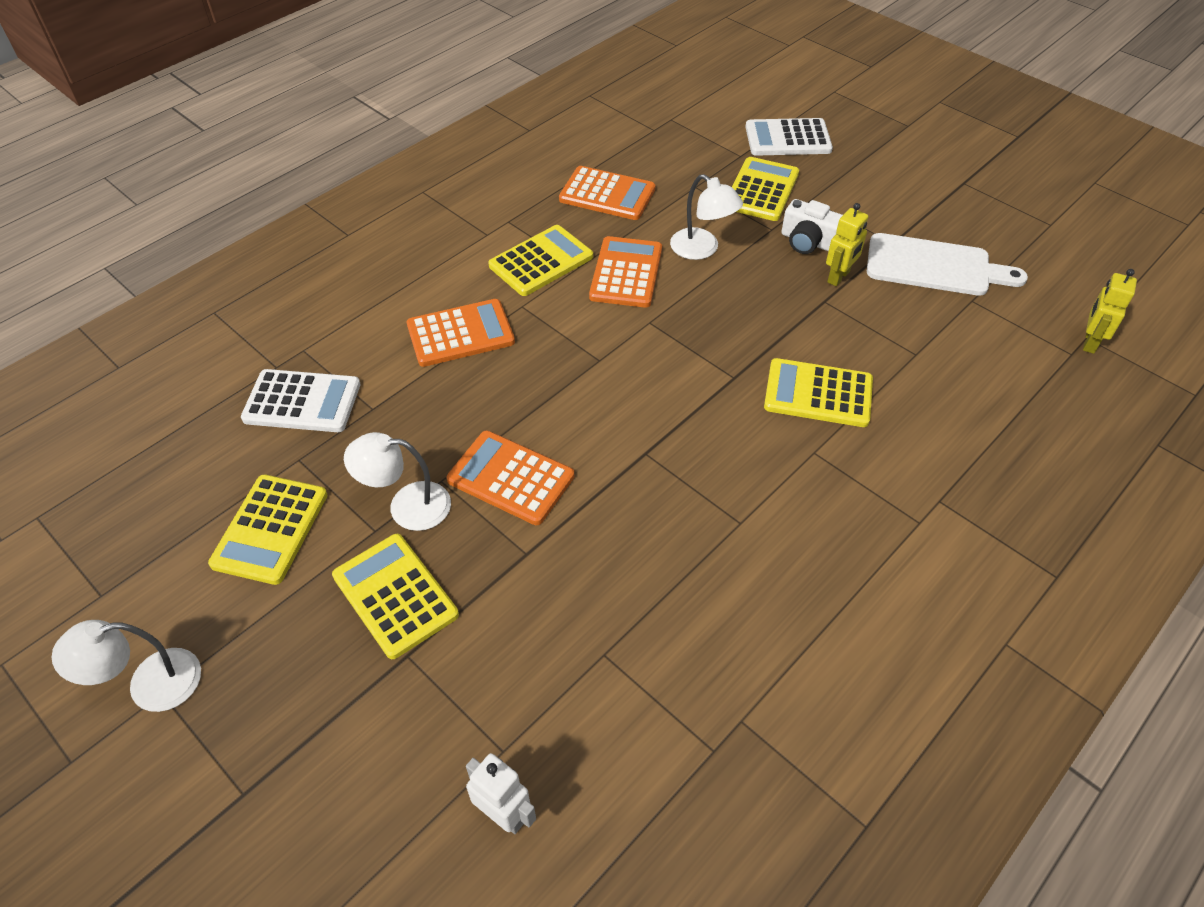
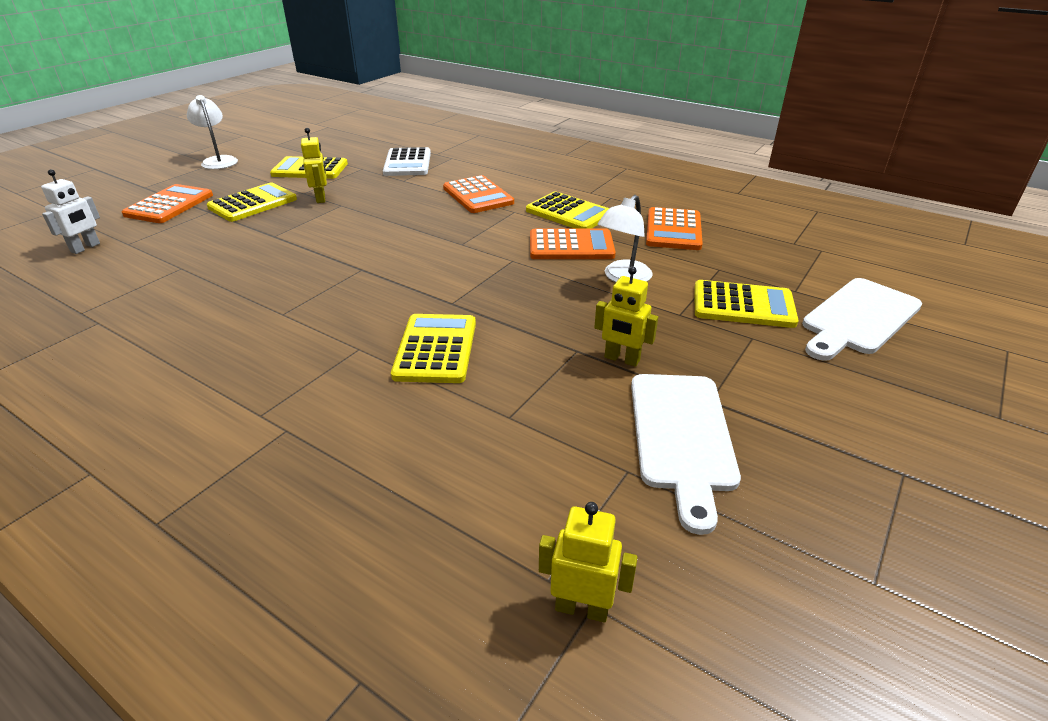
camera: 80 degrees right, 15 degrees down
white lamp [344,432,451,531] -> yellow robot [301,128,327,203]
orange calculator [447,431,575,525] -> orange calculator moved to [122,184,213,223]
white calculator [745,118,833,156] -> white cutting board [802,278,922,361]
white camera [781,199,843,254] -> none

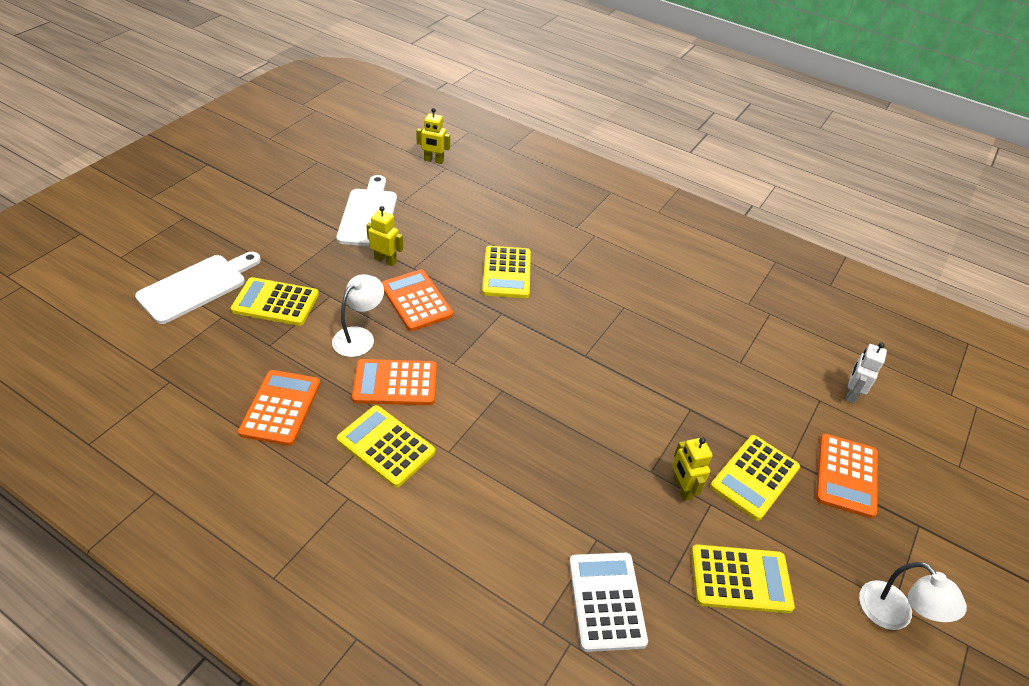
camera: 175 degrees right, 10 degrees up
orange calculator [443,175,514,213] -> orange calculator moved to [382,269,453,331]

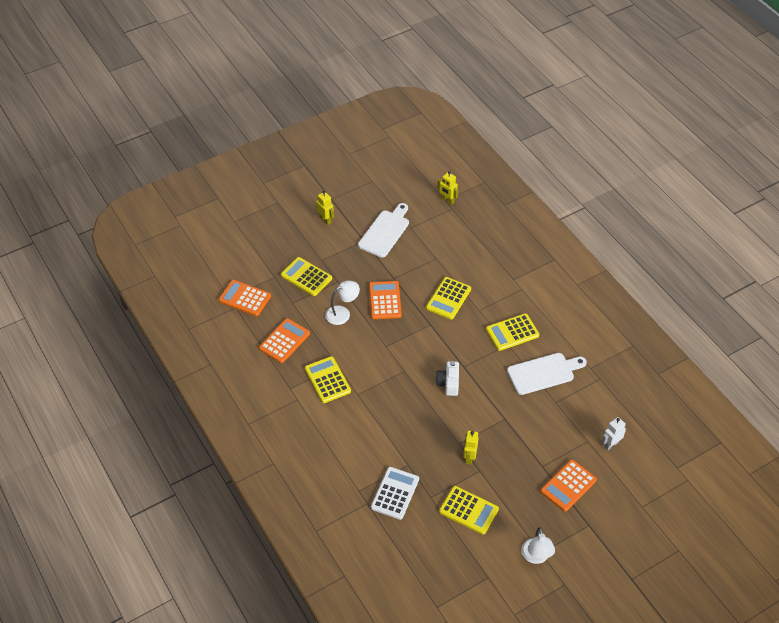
camera: 30 degrees right, 5 degrees up
white cutting board [135,252,261,324] -> white cutting board moved to [507,353,587,395]
orange calculator [352,359,437,405] -> orange calculator moved to [218,280,271,316]
yellow robot [366,206,403,266] -> yellow robot moved to [316,191,334,225]
yellow calculator [710,435,800,521] -> yellow calculator moved to [486,314,539,351]
none -> white camera [436,361,459,396]

